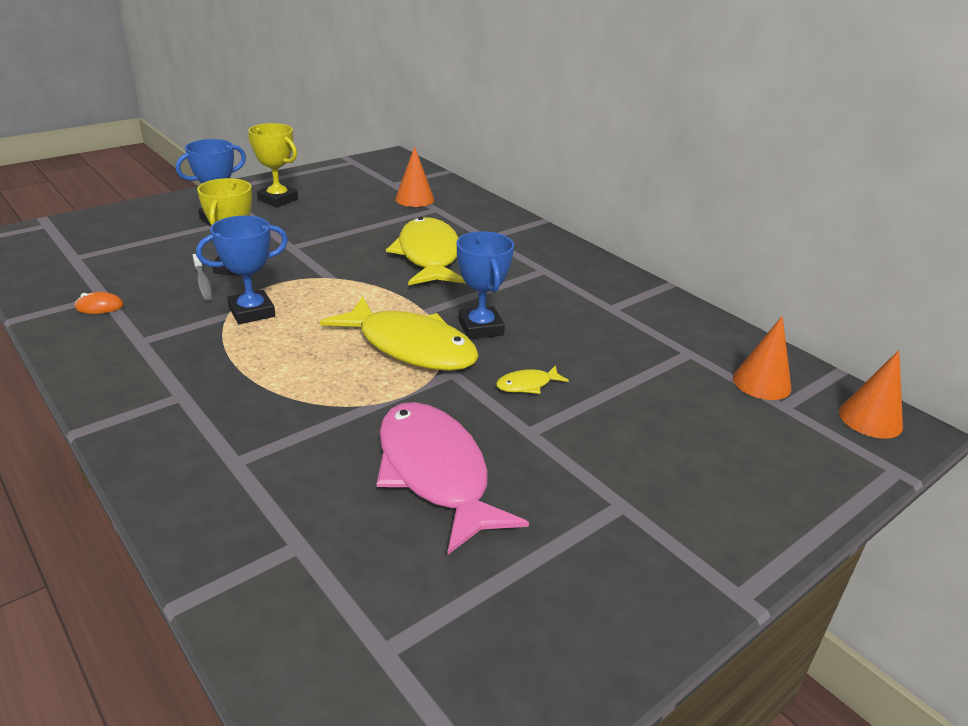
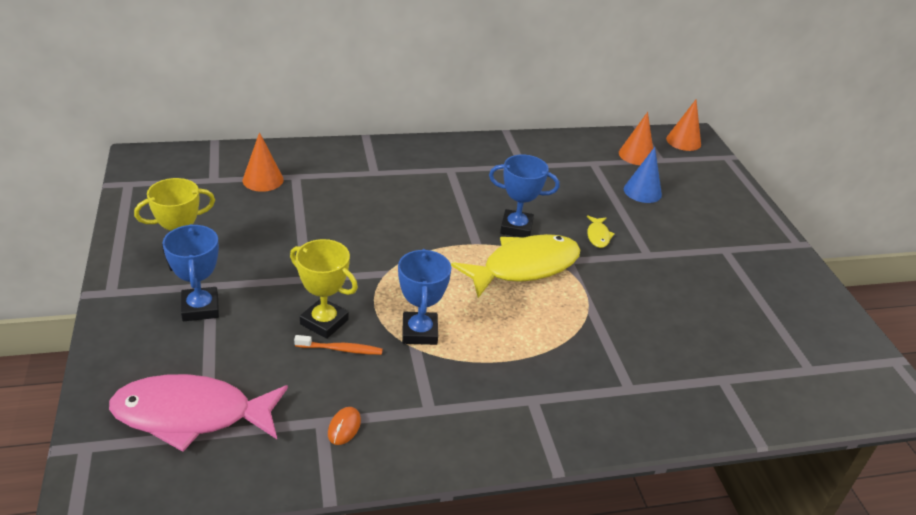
camera: 65 degrees left, 5 degrees up
grey toothbrush [193,254,212,301] -> orange toothbrush [294,335,383,355]
pink fish [377,402,529,555] -> pink fish moved to [109,374,288,452]
yellow fish [386,217,466,285] -> none
none -> blue cone [624,147,662,203]

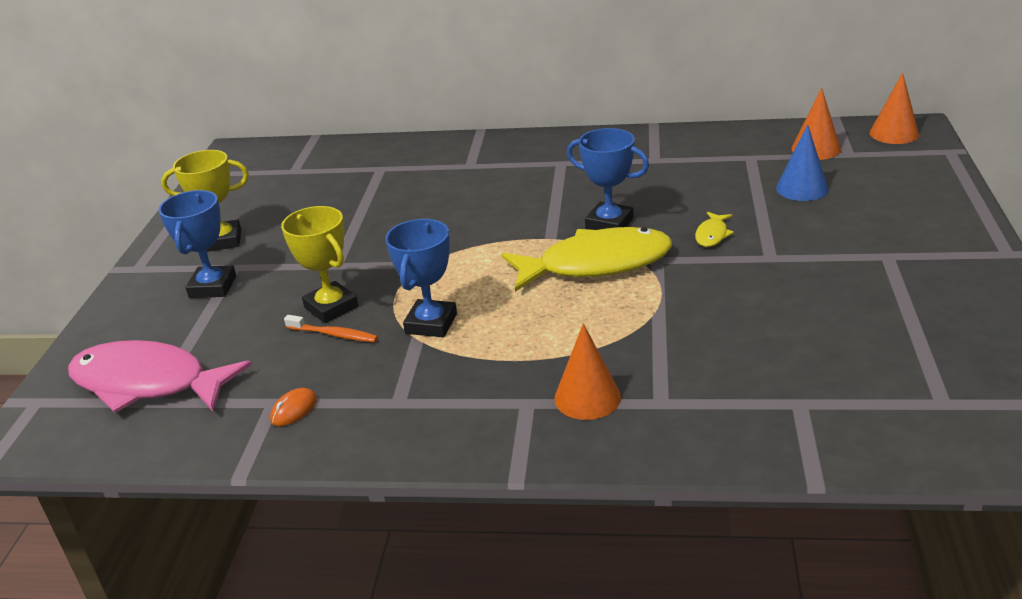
camera: 25 degrees right, 5 degrees down
orange cone [242,132,284,192] -> orange cone moved to [554,323,621,420]

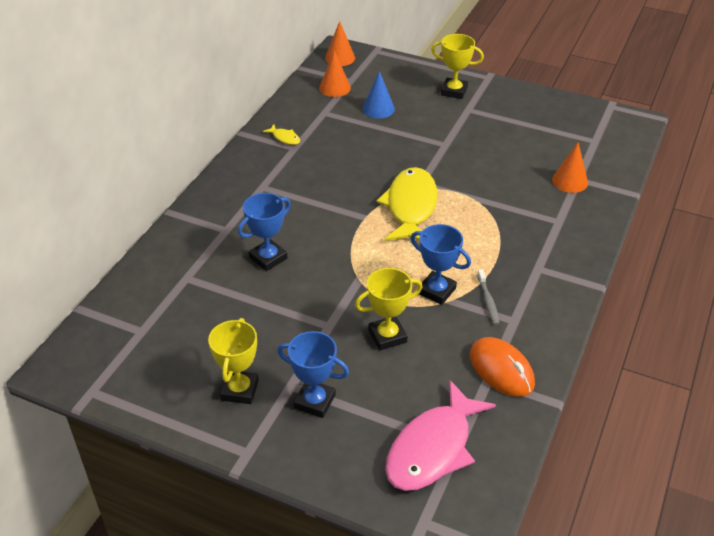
camera: 75 degrees left, 10 degrees up
orange mouse [270,388,317,426] -> orange mouse [470,337,535,397], size x2.14
orange toothbrush [284,315,378,343] -> none
orange cone [554,323,621,420] -> orange cone moved to [552,142,588,193]
blue trophy [567,128,649,230] -> blue trophy moved to [238,193,291,271]
yellow fish [695,212,734,247] -> yellow fish moved to [263,124,300,145]
none -> yellow trophy [431,34,484,99]
none -> grey toothbrush [477,269,500,325]

